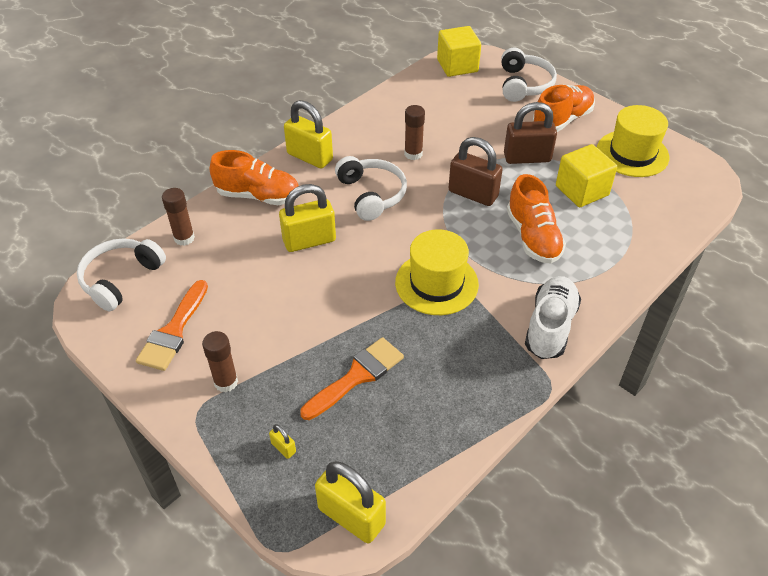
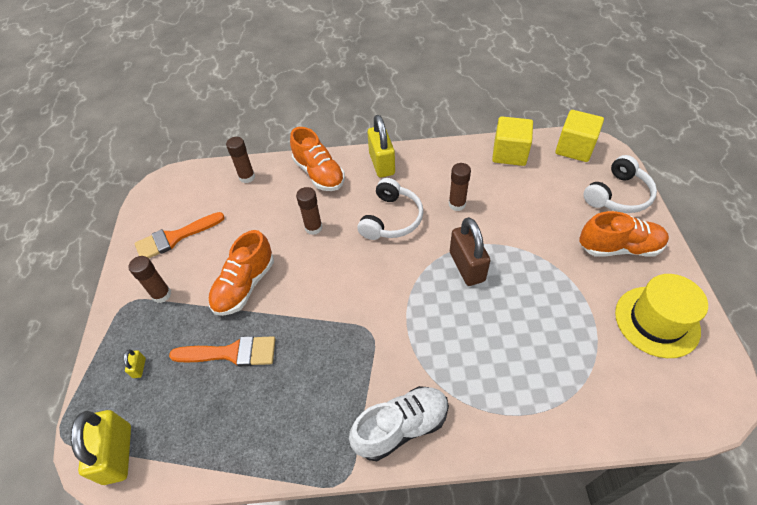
camera: 45 degrees right, 5 degrees up
white headphones [77,238,166,311] -> none
yellow padlock [279,184,336,252] -> brown glue stick [296,187,322,235]
yellow hat [395,229,479,315] -> none
brown padlock [504,102,557,164] -> none
orange shoe [507,174,566,264] -> orange shoe moved to [208,230,274,316]
yellow cube [556,144,617,207] -> yellow cube moved to [492,117,533,166]

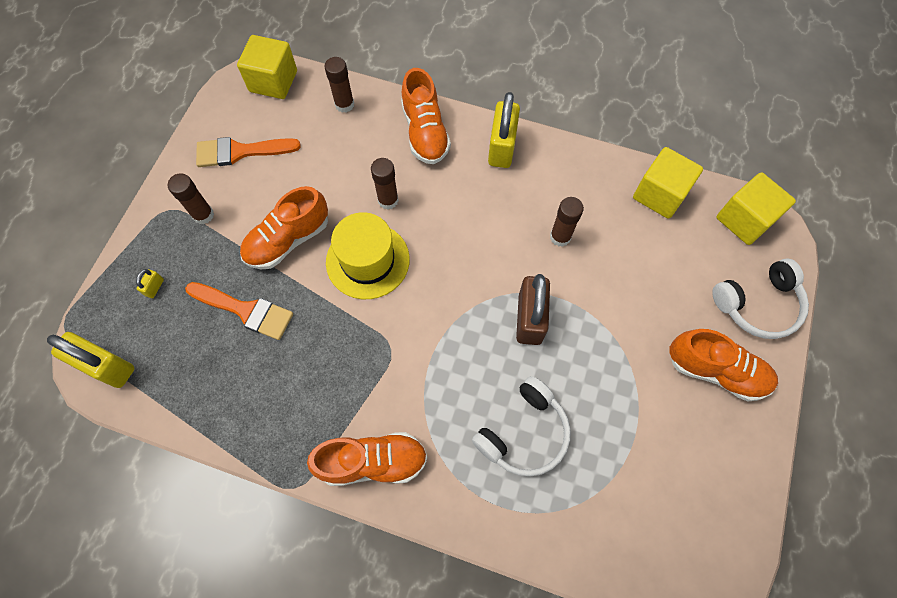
camera: 20 degrees right, 15 degrees up
yellow padlock [71,410,131,485] -> yellow padlock turned 75 degrees counterclockwise [47,332,135,388]
white shoe [349,386,449,461] -> orange shoe [307,432,428,486]
white headphones [357,178,424,240] -> white headphones moved to [472,376,571,477]
yellow hat [615,274,708,358] -> yellow hat moved to [326,212,410,299]
none -> yellow cube [237,35,297,99]

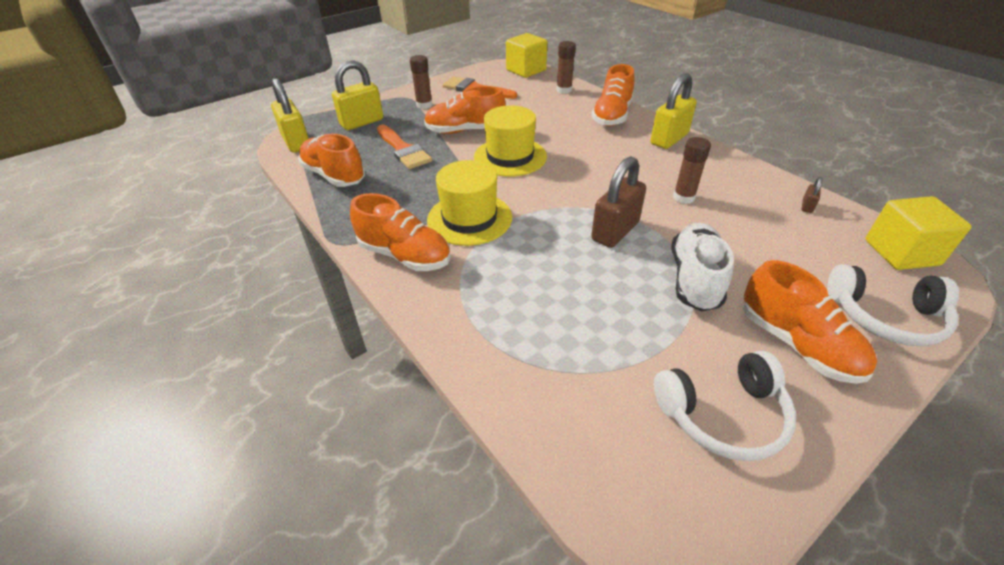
camera: 35 degrees right, 25 degrees down
yellow padlock [136,269,164,298] -> yellow padlock [332,60,383,130], size x2.35
brown glue stick [371,158,399,210] -> none
white headphones [472,376,571,477] -> white headphones moved to [654,351,796,461]
yellow cube [633,147,703,219] -> brown padlock [802,177,823,213]
none -> orange shoe [298,134,365,187]
none -> yellow hat [427,160,512,246]
none -> white shoe [671,223,734,311]

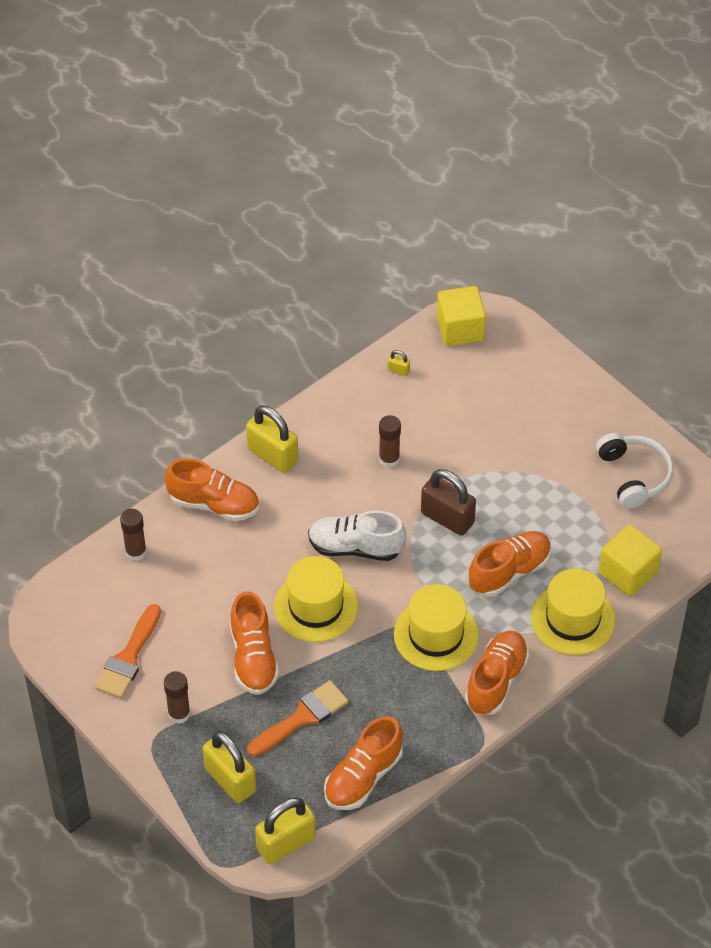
camera: 95 degrees left, 10 degrees up
yellow cube [506,33,547,78] -> yellow cube moved to [598,524,662,596]
white shoe [671,223,734,311] -> white shoe moved to [308,511,406,561]
orange shoe [743,260,877,384] -> orange shoe moved to [469,531,551,596]
brown padlock [802,177,823,213] -> yellow padlock [387,350,410,376]
white headphones [827,264,959,346] -> none
none -> yellow hat [531,569,615,655]

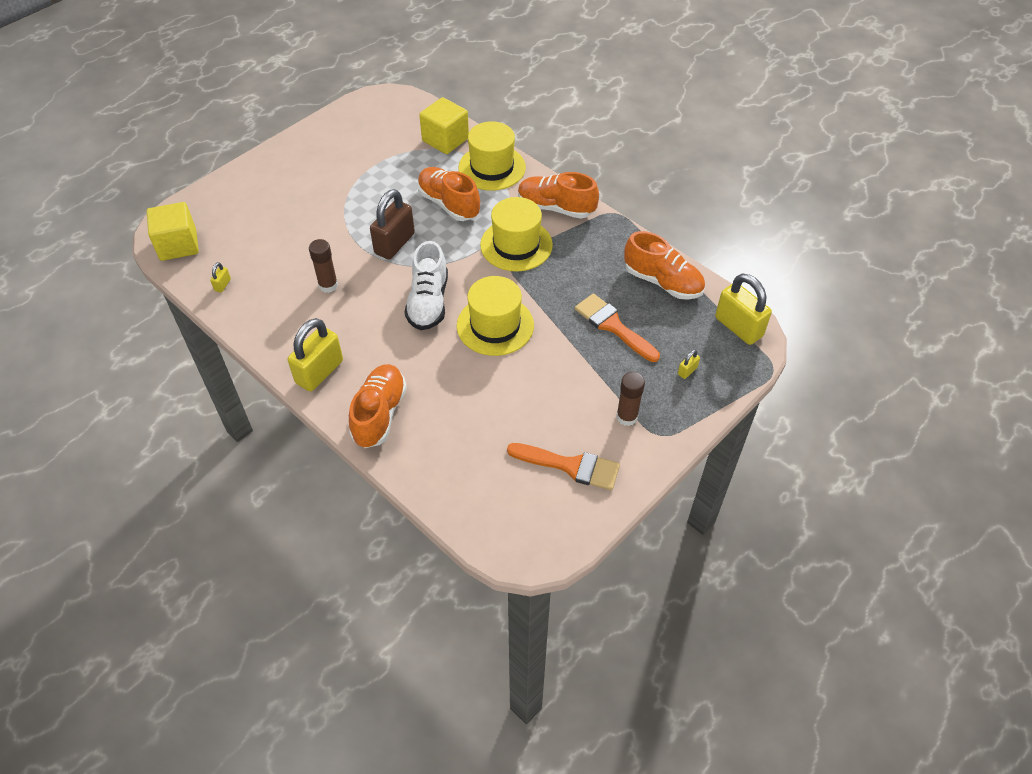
camera: 95 degrees left, 0 degrees up
brown glue stick [120,509,147,561] -> none
yellow padlock [203,731,256,803] -> yellow padlock [678,350,700,379], size x0.43
orange shoe [230,591,279,695] -> none
white headphones [596,433,673,509] -> none

